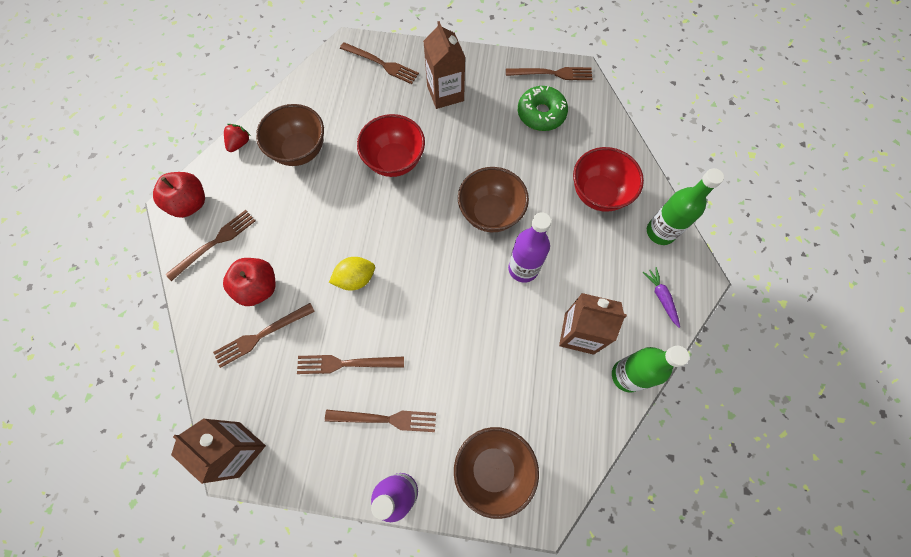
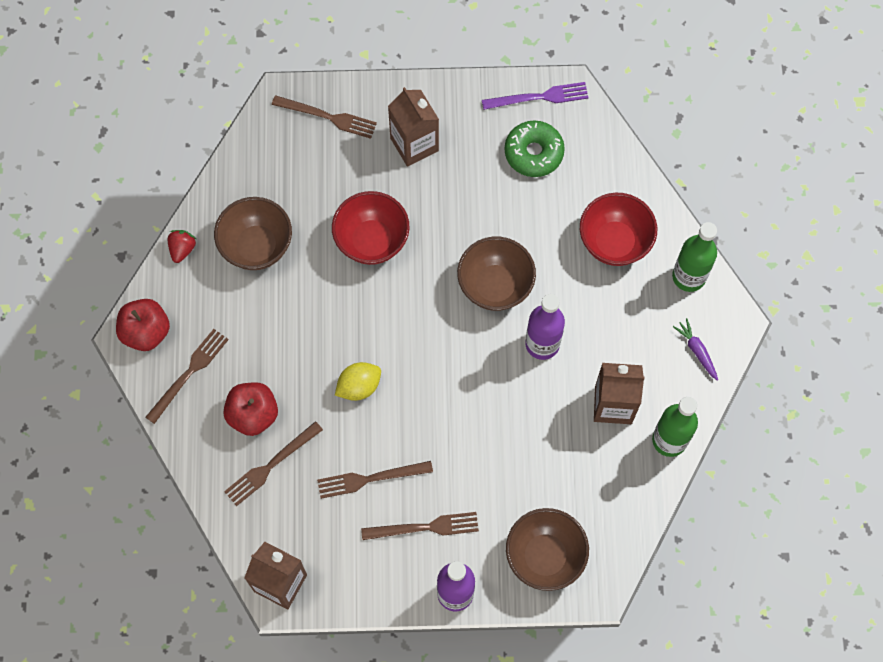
camera: 10 degrees left, 0 degrees up
brown fork [506,67,592,80] -> purple fork [482,82,588,110]

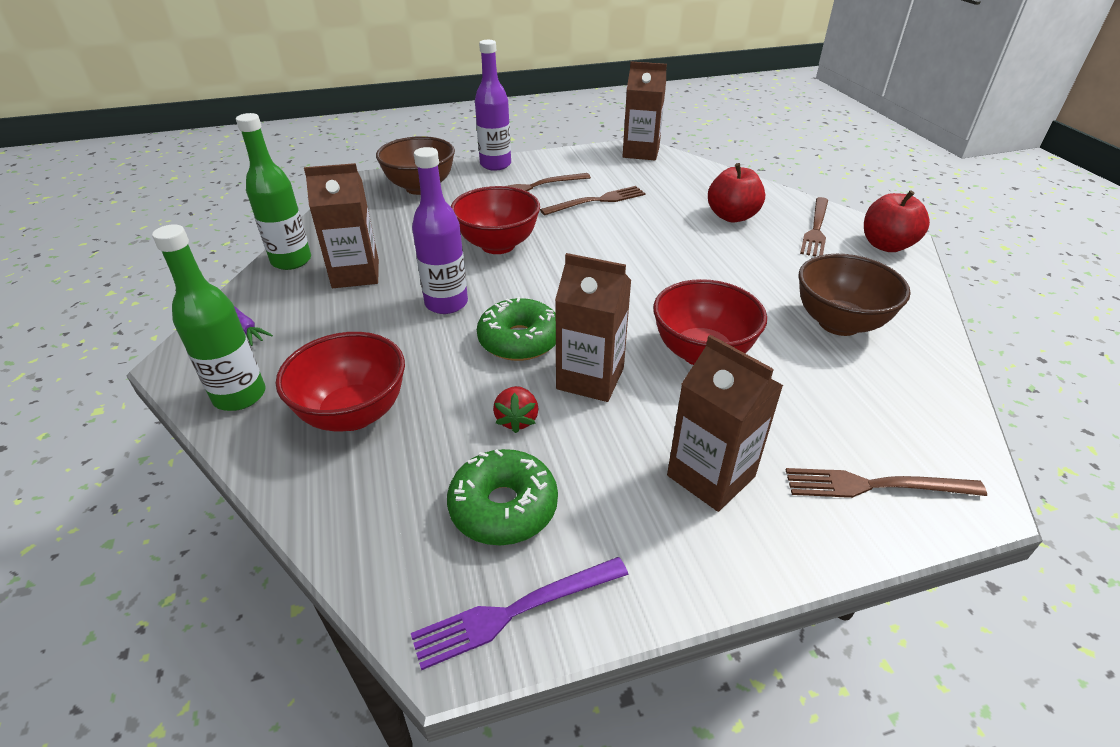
camera: 165 degrees right, 30 degrees down
red strawberry [168,230,196,263] -> red strawberry moved to [493,386,538,433]
brown fork [224,421,323,506] -> none
yellow lemon [335,362,381,401] -> none
brown bowl [457,237,536,311] -> green donut [477,297,556,361]
none -> red bowl [451,186,540,254]
none -> brown carton [555,253,631,402]

